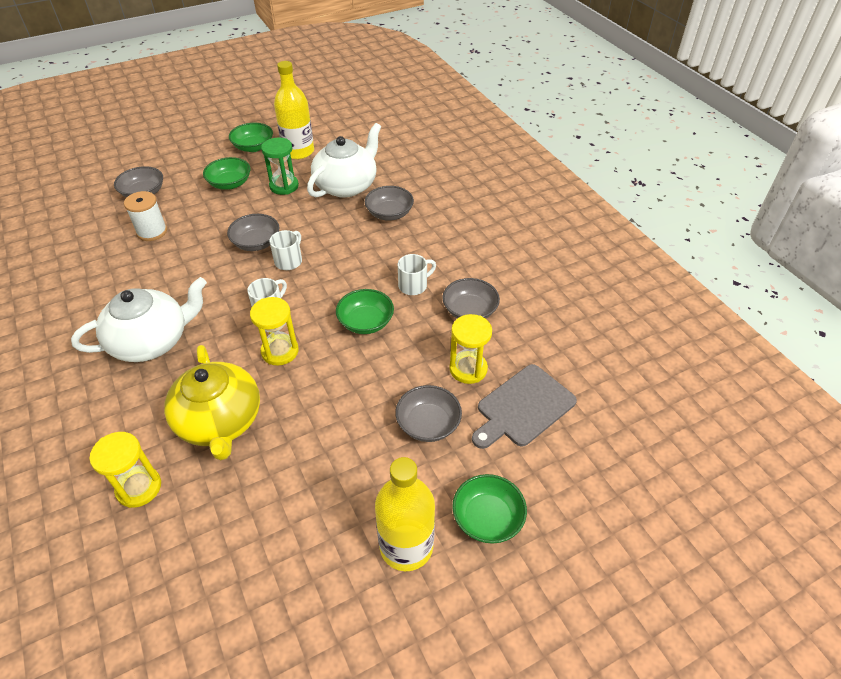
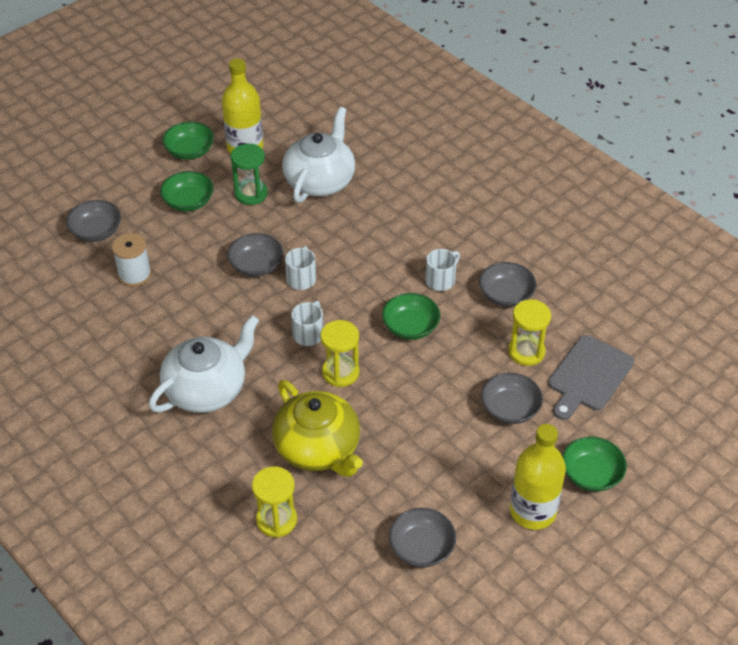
camera: 15 degrees left, 0 degrees up
grey bowl [365,186,414,221] -> grey bowl moved to [389,508,456,567]

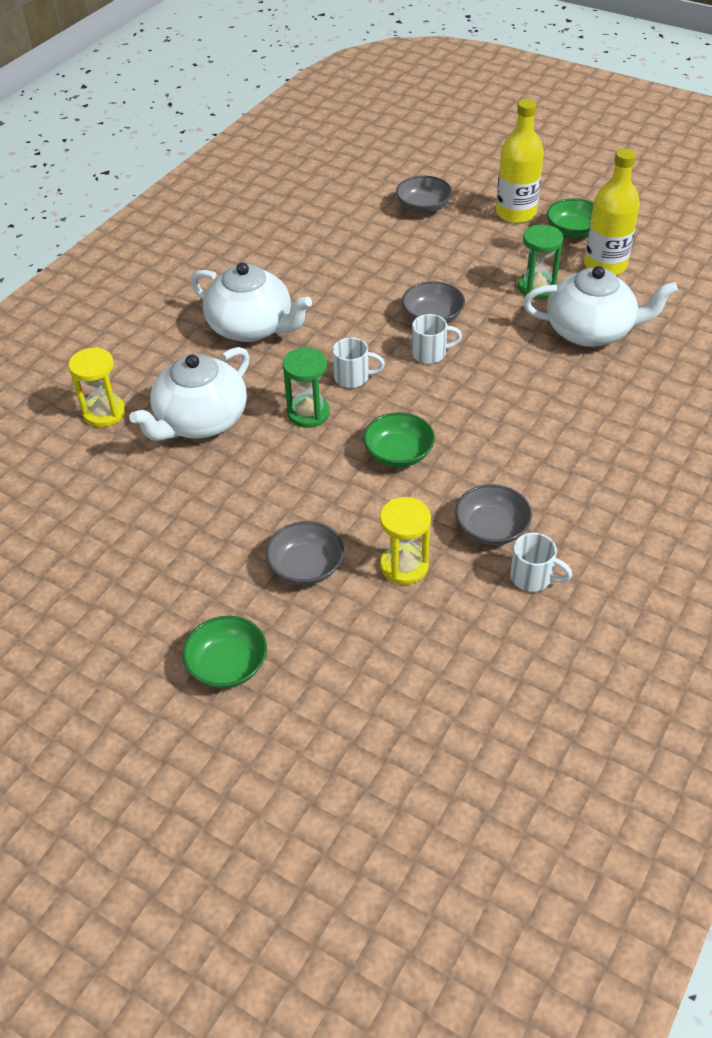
camera: 75 degrees right, 0 degrees up
white spool [112,233,152,287] -> none
green bowl [160,171,214,212] -> none
yellow teapot [272,380,363,477] -> white teapot [129,347,250,441]
yellow hourglass [320,320,360,387] -> green hourglass [282,348,330,428]
grey bowl [389,508,456,567] -> none
white mug [425,249,460,291] -> white mug moved to [510,533,572,592]
yellow bottle [510,424,566,530] -> yellow bottle moved to [496,99,544,223]
grey cutting board [548,335,634,420] -> none

